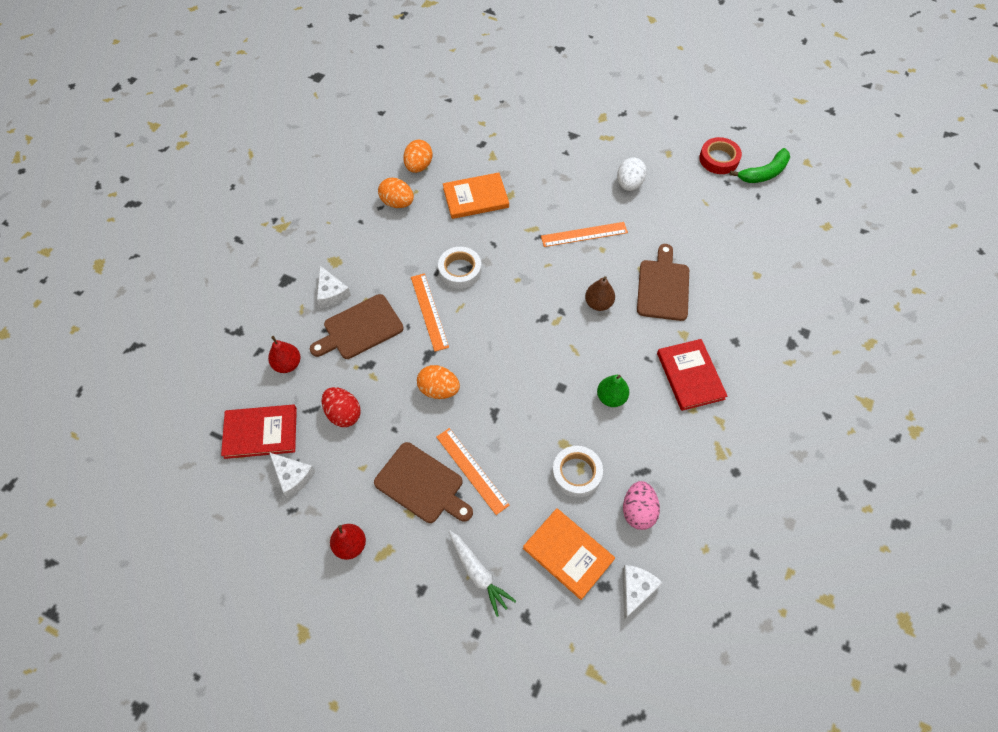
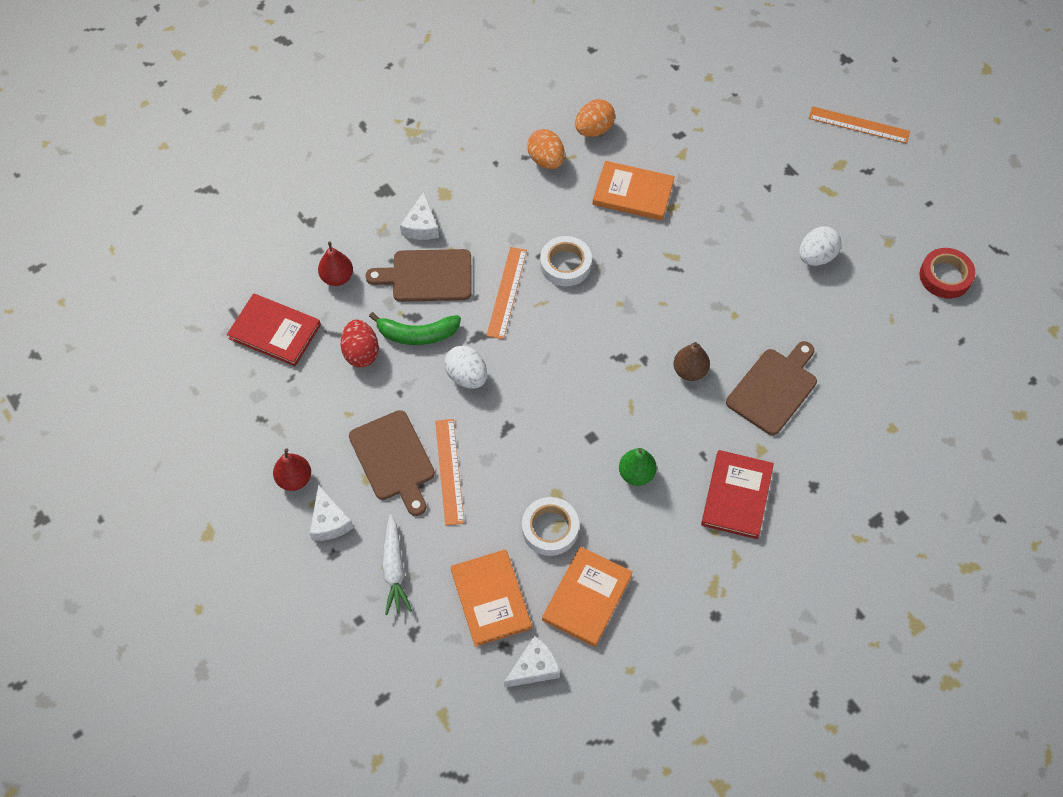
camera: 30 degrees right, 0 degrees up
white cheese [269,452,315,498] -> white cheese moved to [310,485,354,541]
orange egg [417,365,460,399] -> white egg [444,345,487,389]
orange ruler [541,222,628,247] -> orange ruler moved to [808,106,910,144]
pink egg [623,481,660,530] -> orange book [542,547,633,647]
green banana [729,148,790,183] -> green banana moved to [369,312,461,345]

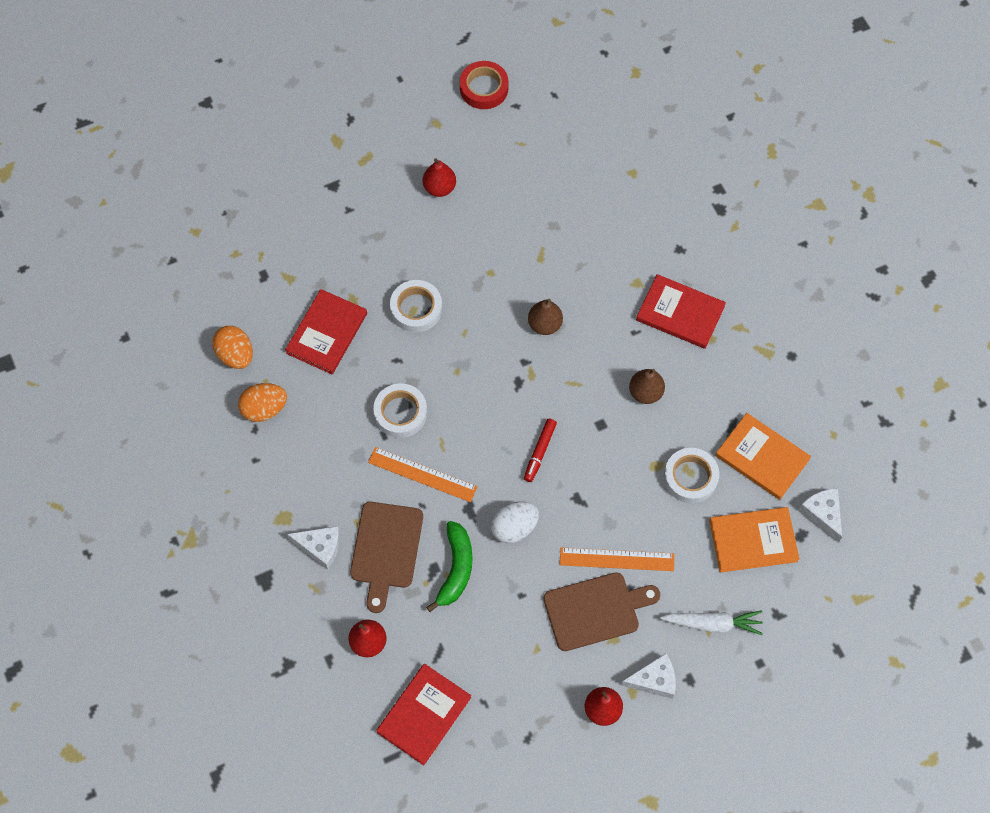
camera: 80 degrees left, 5 degrees up
red egg [341,320,379,367] -> none
orange book [593,161,675,221] -> red book [285,289,367,374]
green pear [619,448,657,486] -> brown pear [629,369,665,404]
brown cutting board [726,341,817,435] -> none
white egg [799,226,842,266] -> red pear [423,158,456,197]
orange ruler [808,106,910,144] -> none
none -> white tape [390,280,442,332]
none -> red marker [524,419,557,482]

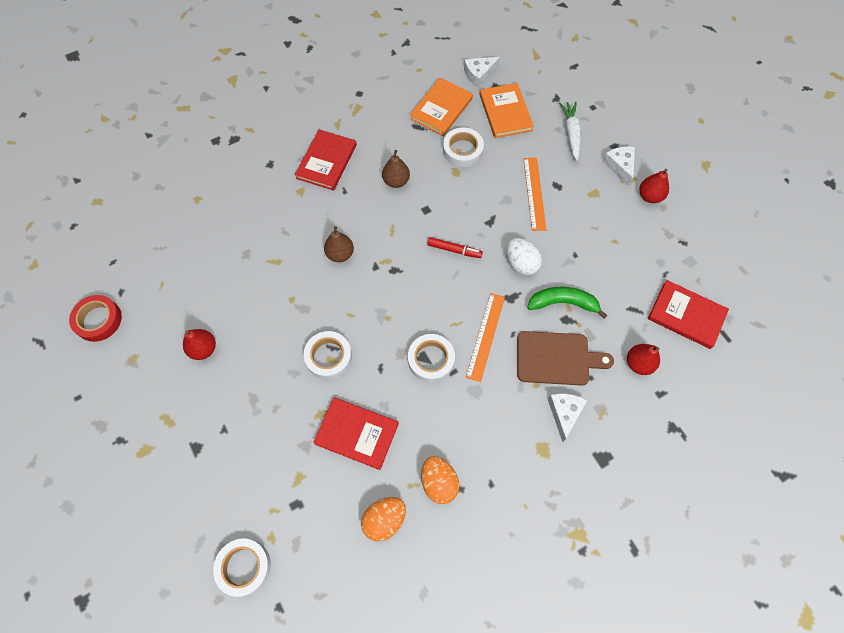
camera: 95 degrees left, 0 degrees up
brown cutting board [543,572,660,651] -> none
none -> white tape [213,539,271,597]

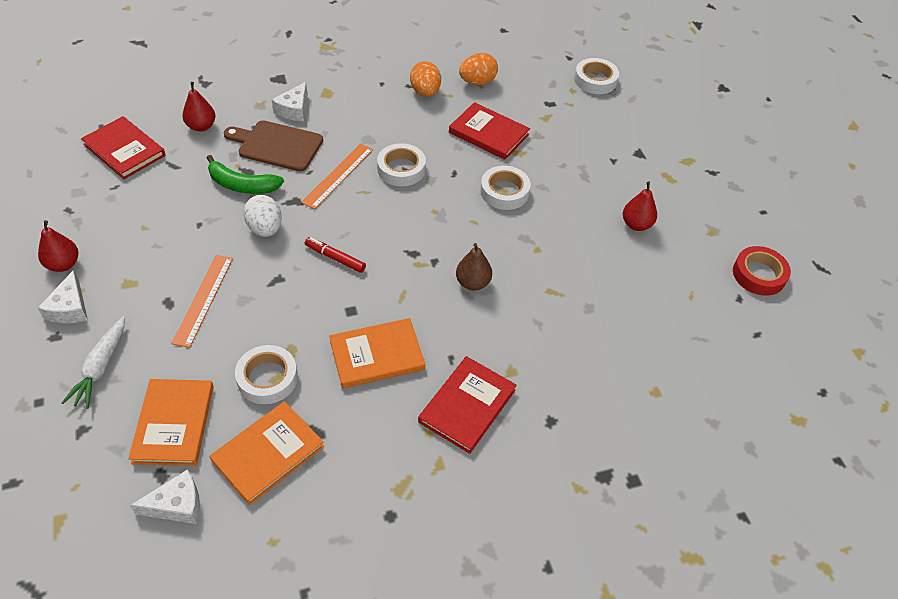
camera: 170 degrees left, 15 degrees down
brown pear [382,150,410,188] -> orange book [329,318,425,389]

